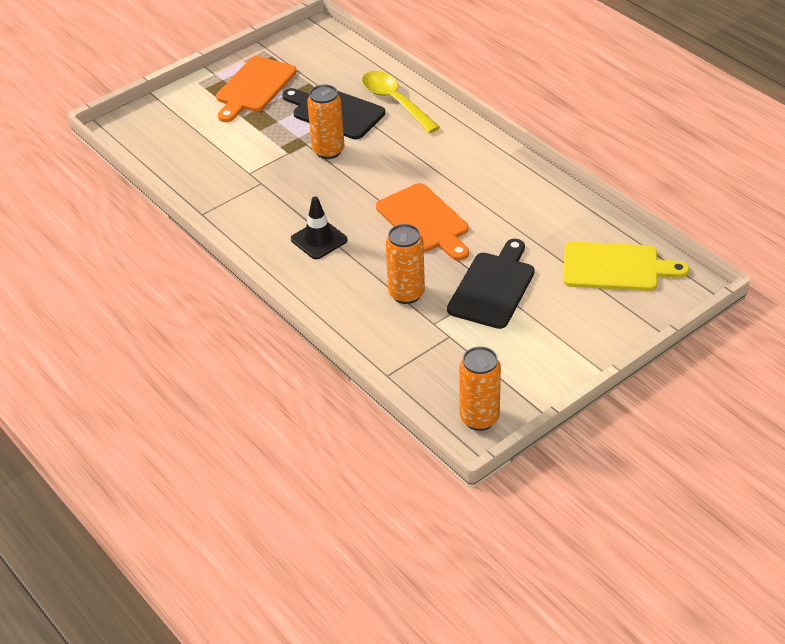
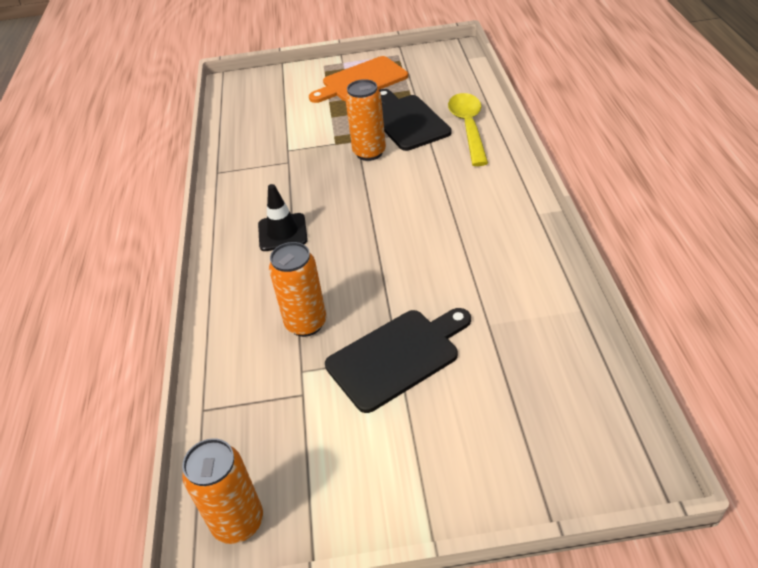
camera: 35 degrees right, 0 degrees up
orange cutting board [376,183,469,261] -> none
yellow cutting board [563,242,689,291] -> none

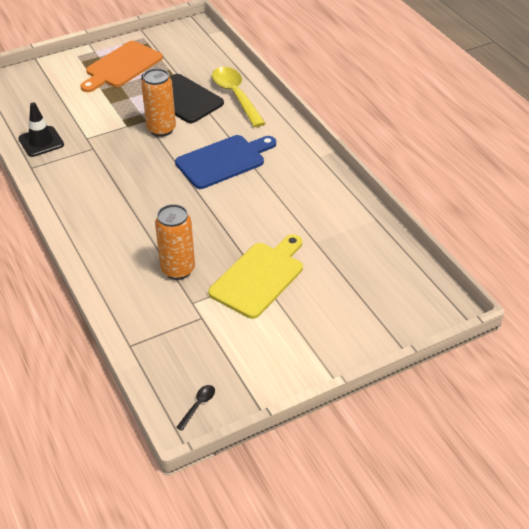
camera: 25 degrees left, 0 degrees up
orange can [182,438,263,544] -> black spoon [177,385,215,431]
black traffic cone [258,184,308,251] -> black traffic cone moved to [18,102,64,157]
black cutting board [325,308,471,413] -> yellow cutting board [208,235,303,319]
none -> blue cutting board [175,135,276,189]

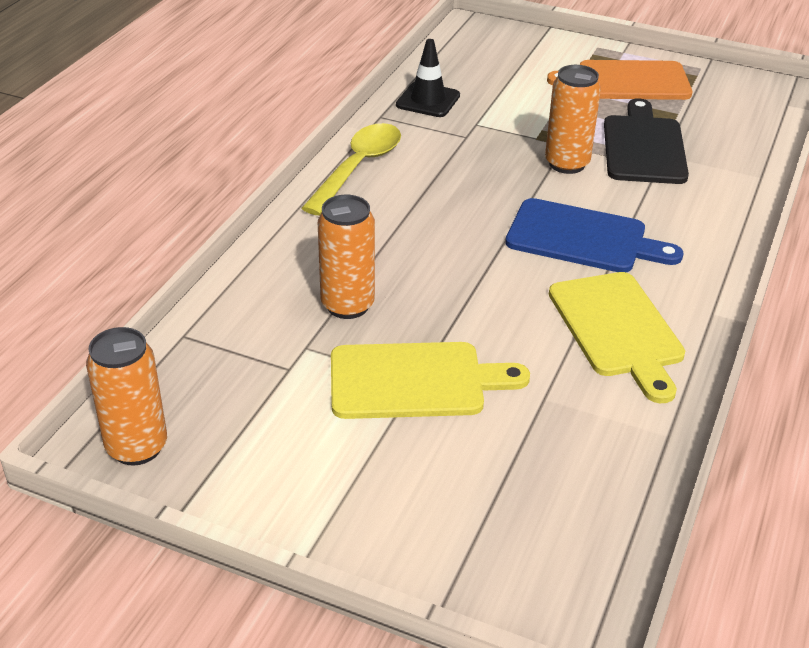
camera: 50 degrees right, 5 degrees down
black spoon [177,385,215,431] -> orange can [86,327,167,465]
yellow spoon [212,67,265,127] -> yellow spoon moved to [301,123,401,215]
none -> yellow cutting board [549,272,685,403]

